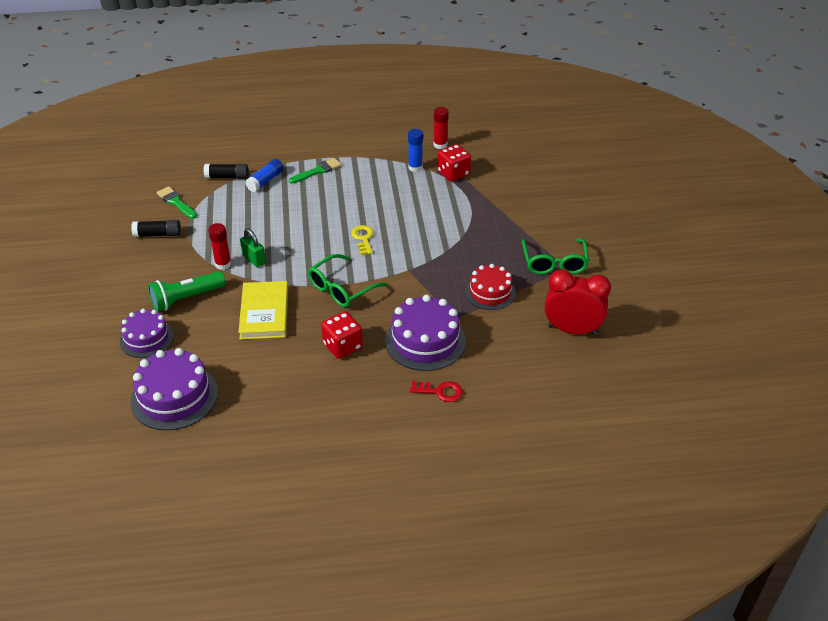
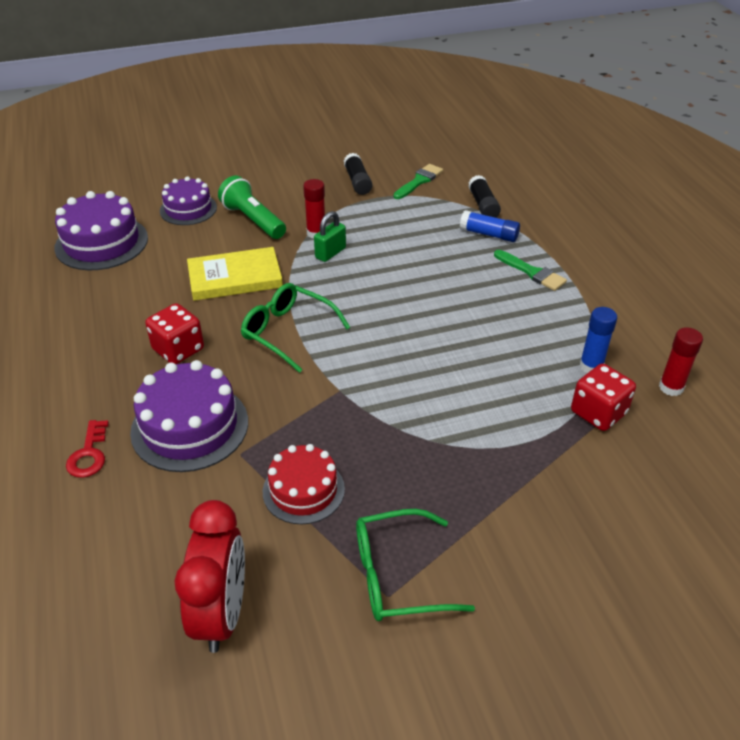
camera: 80 degrees right, 0 degrees up
yellow key [351,225,374,255] -> none

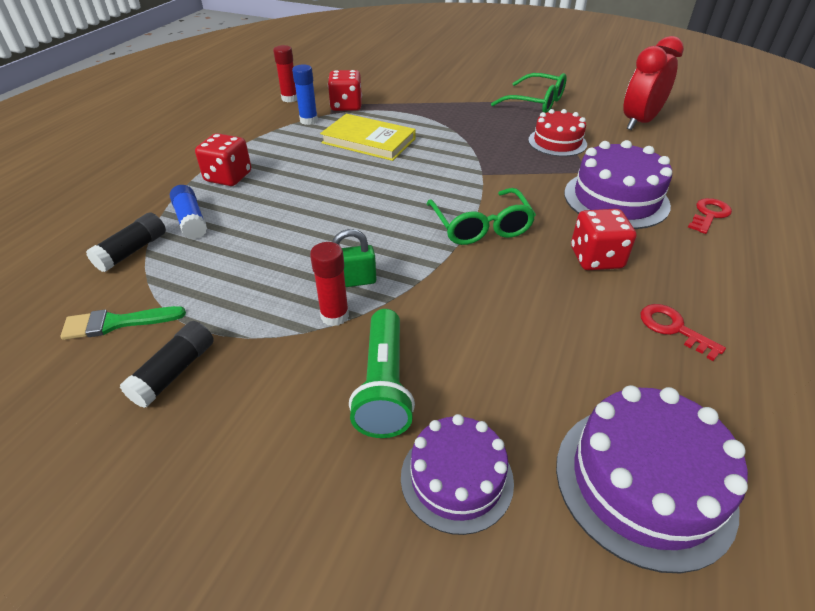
camera: 140 degrees left, 0 degrees up
yellow book [187,247,283,301] -> yellow book moved to [320,114,416,161]
green brush [494,250,567,291] -> red dice [195,133,251,186]
none -> red key [640,304,726,361]

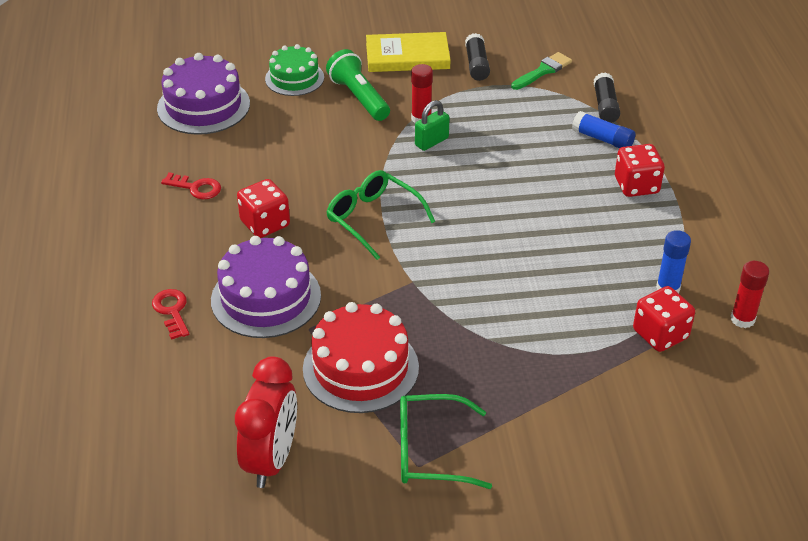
camera: 150 degrees right, 0 degrees up
yellow book [320,114,416,161] -> yellow book moved to [366,32,450,72]
purple cake [401,414,514,535] -> green cake [265,44,324,96]
red cake [528,109,587,157] -> red cake [303,302,419,413], size x1.52
red key [688,198,732,234] -> red key turned 150 degrees clockwise [152,289,189,340]

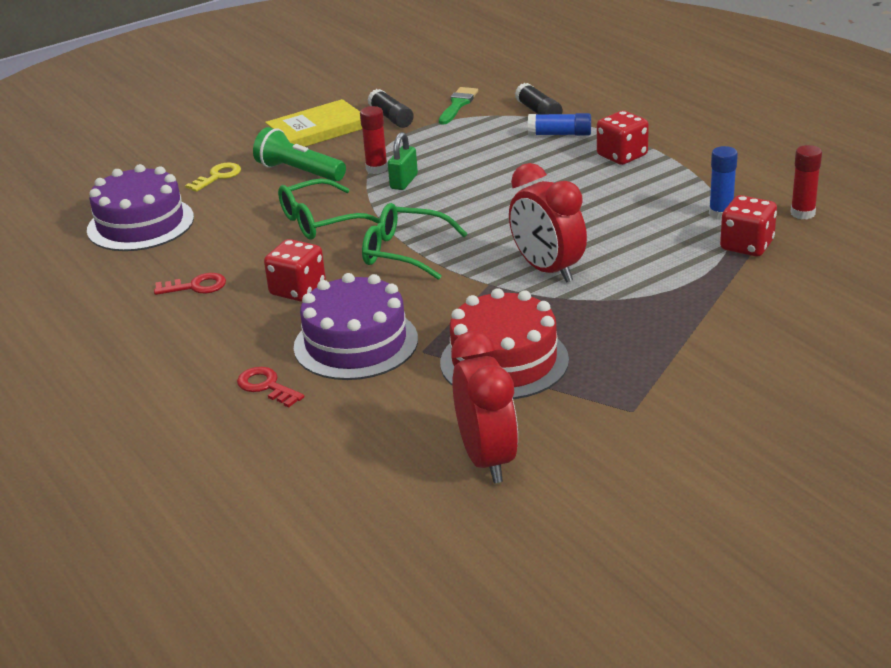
camera: 25 degrees left, 10 degrees down
green cake [265,44,324,96] -> yellow key [185,163,241,192]
green glasses [400,394,492,489] -> green glasses moved to [278,178,380,240]
none -> red clock [509,163,587,283]

